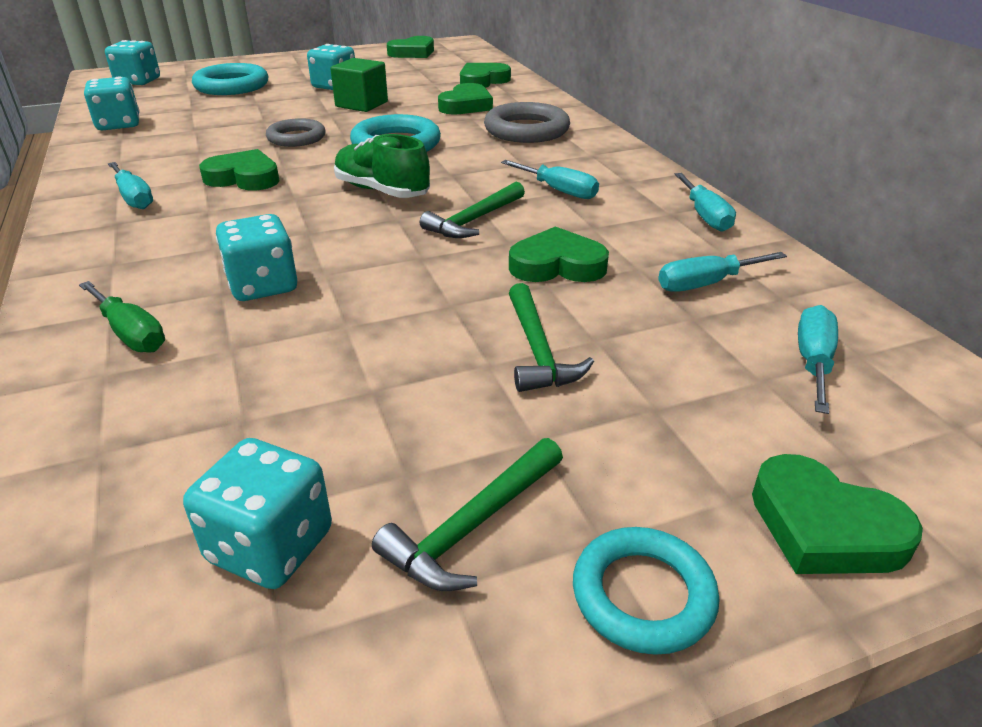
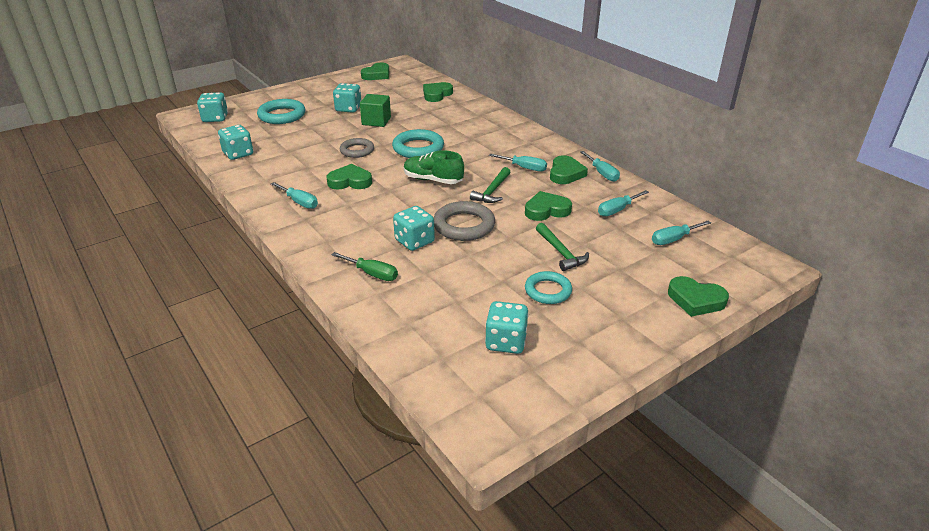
camera: 15 degrees left, 0 degrees up
green hammer [372,438,563,591] -> none
green heart [438,83,493,115] -> green heart moved to [550,155,588,184]
grey ring [484,102,570,143] -> grey ring moved to [434,201,495,241]
turquoise ring [573,527,720,655] -> turquoise ring moved to [525,271,572,304]
turquoise screwdriver [798,305,838,414] -> turquoise screwdriver turned 120 degrees counterclockwise [652,221,711,245]

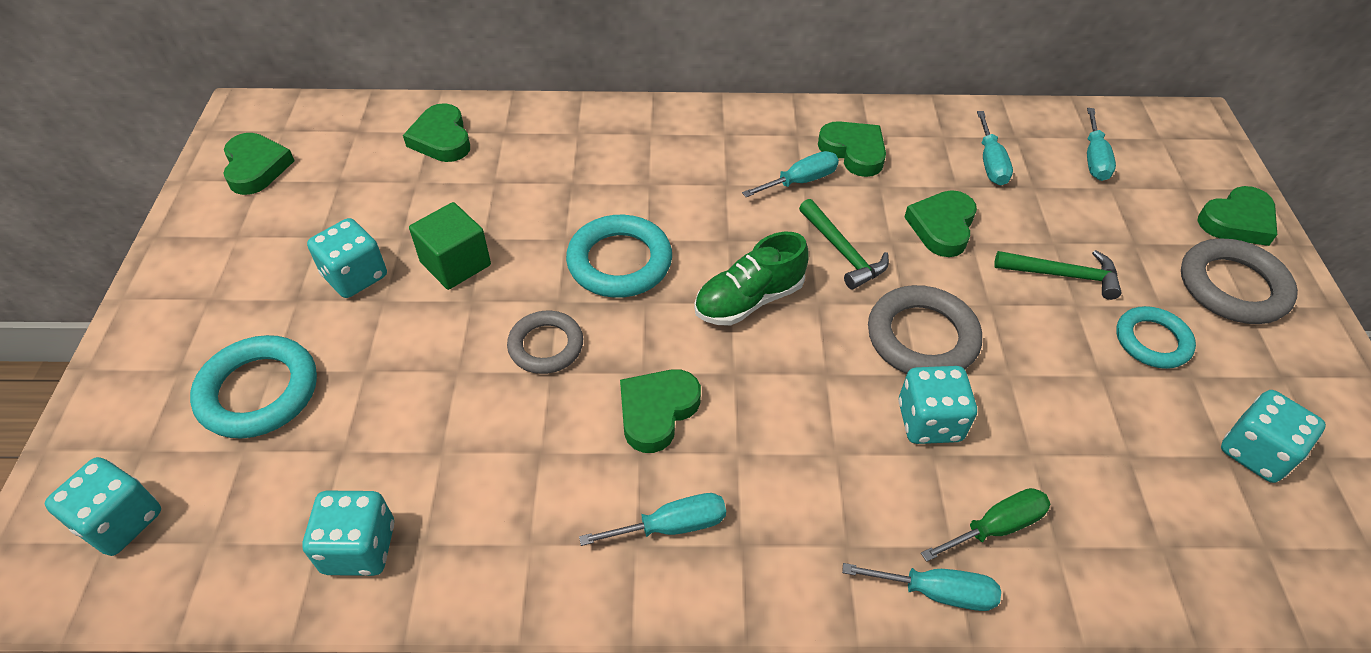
camera: 55 degrees left, 15 degrees up
turquoise screwdriver [580,151,620,182] -> turquoise screwdriver moved to [842,563,1001,611]
none -> grey ring [1181,238,1298,324]

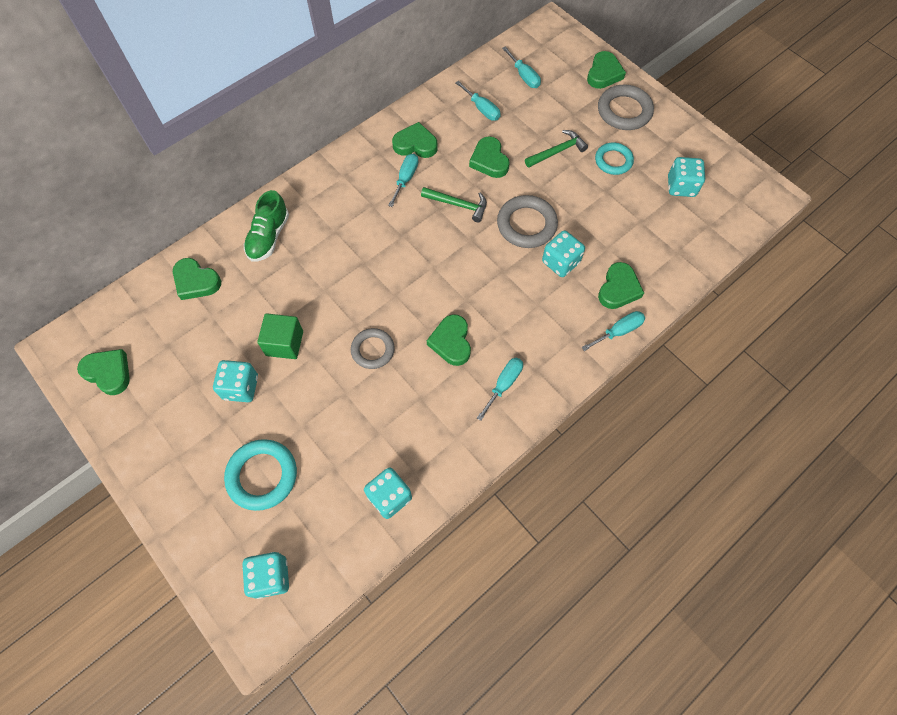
camera: 40 degrees left, 15 degrees up
turquoise ring [566,215,672,298] -> none
green shoe [694,232,809,326] -> green shoe moved to [244,190,289,261]
green screwdriver [921,488,1050,562] -> green heart [598,262,644,309]

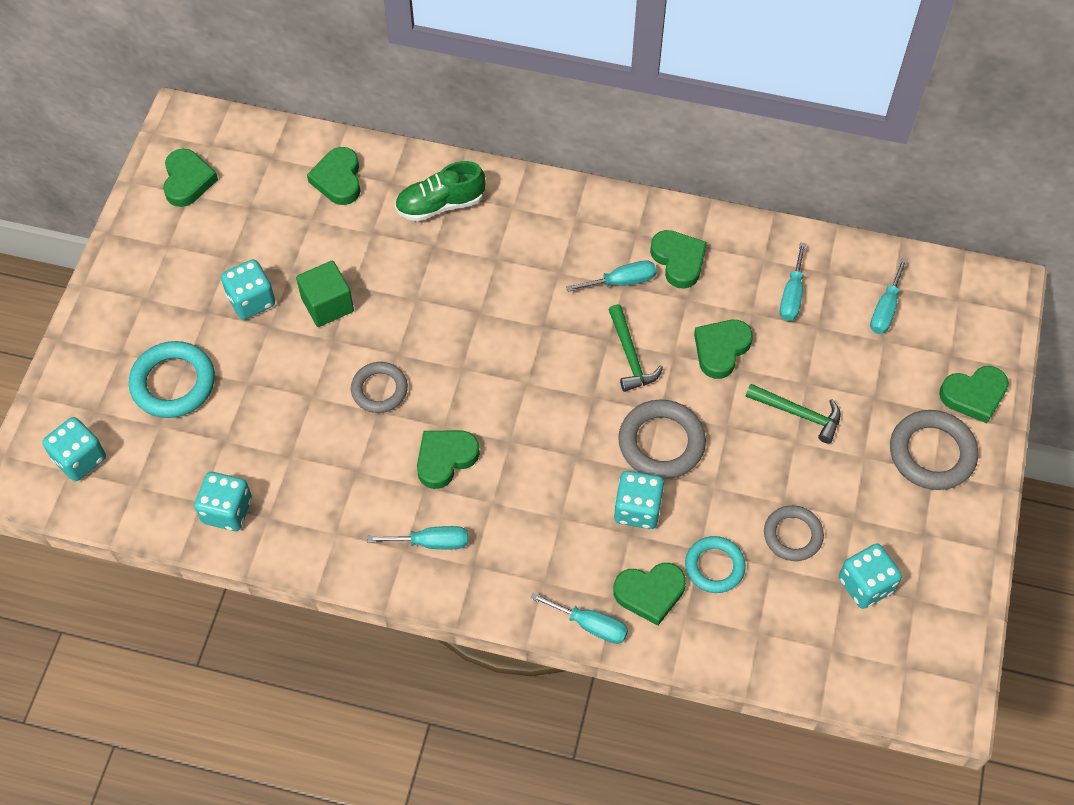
camera: 55 degrees right, 5 degrees down
turquoise ring [595,142,634,175] -> turquoise ring moved to [685,536,746,593]
none -> grey ring [764,505,824,561]

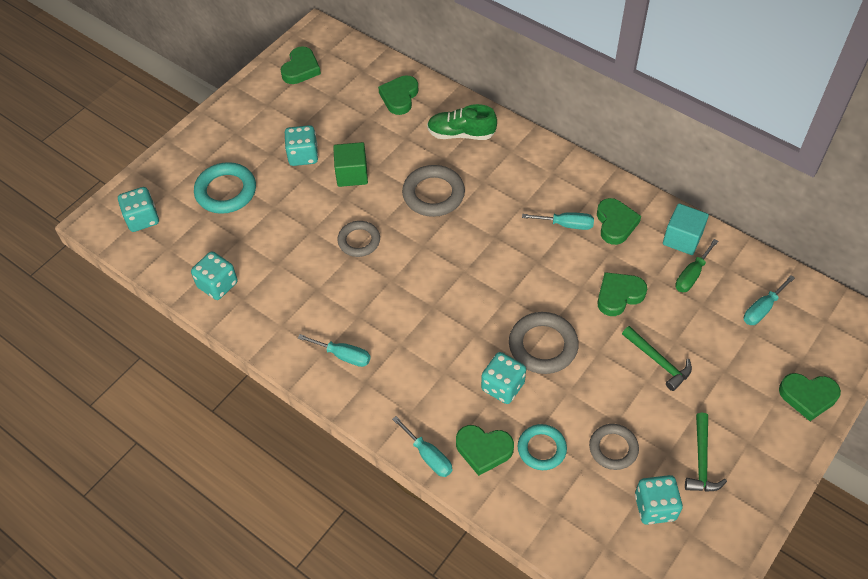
camera: 25 degrees right, 5 degrees down
green heart [417,431,480,489] -> none
green hammer [609,304,663,392] -> green hammer moved to [685,413,727,492]
turquoise screwdriver [780,242,806,321] -> green screwdriver [675,239,718,292]
grey ring [890,410,978,490] -> grey ring moved to [402,165,465,217]
none -> turquoise cube [663,203,709,255]

